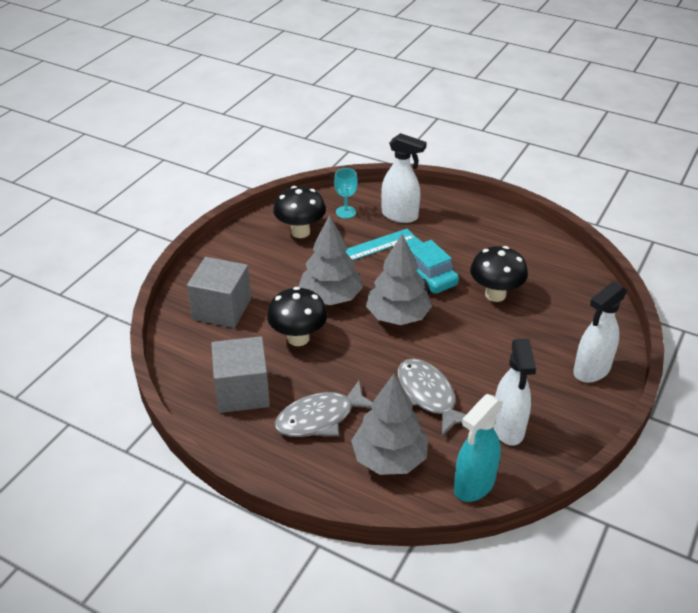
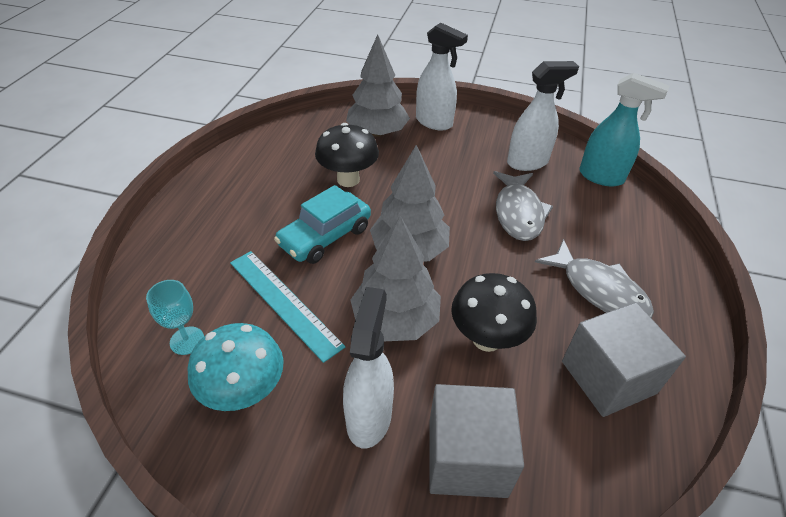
camera: 105 degrees left, 5 degrees up
black mushroom [273,186,326,238] -> turquoise mushroom [187,323,284,411]
grey tree [351,374,428,475] -> grey tree moved to [346,34,410,137]
white spray bottle [381,133,427,223] -> white spray bottle moved to [343,287,394,448]
grey fish [398,358,466,436] -> grey fish turned 45 degrees counterclockwise [493,171,553,241]

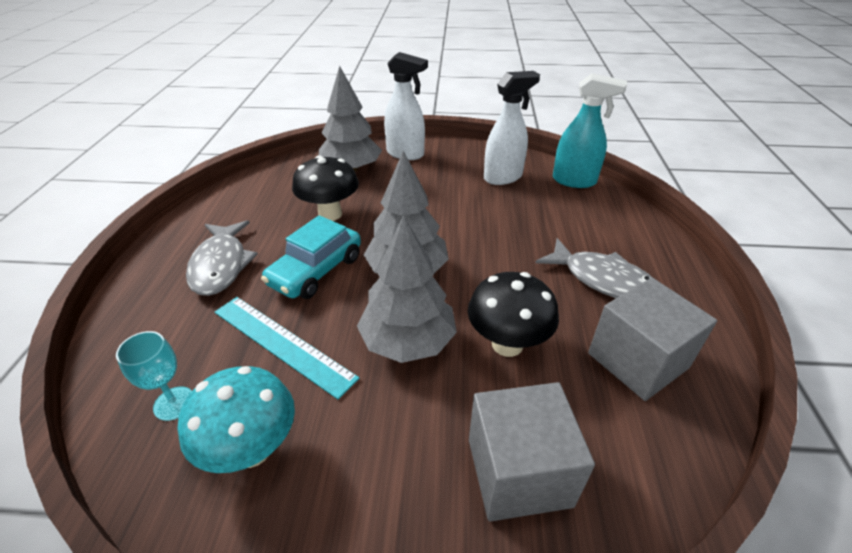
camera: 10 degrees left, 5 degrees down
white spray bottle [343,287,394,448] -> none
grey fish [493,171,553,241] -> grey fish moved to [186,220,258,296]

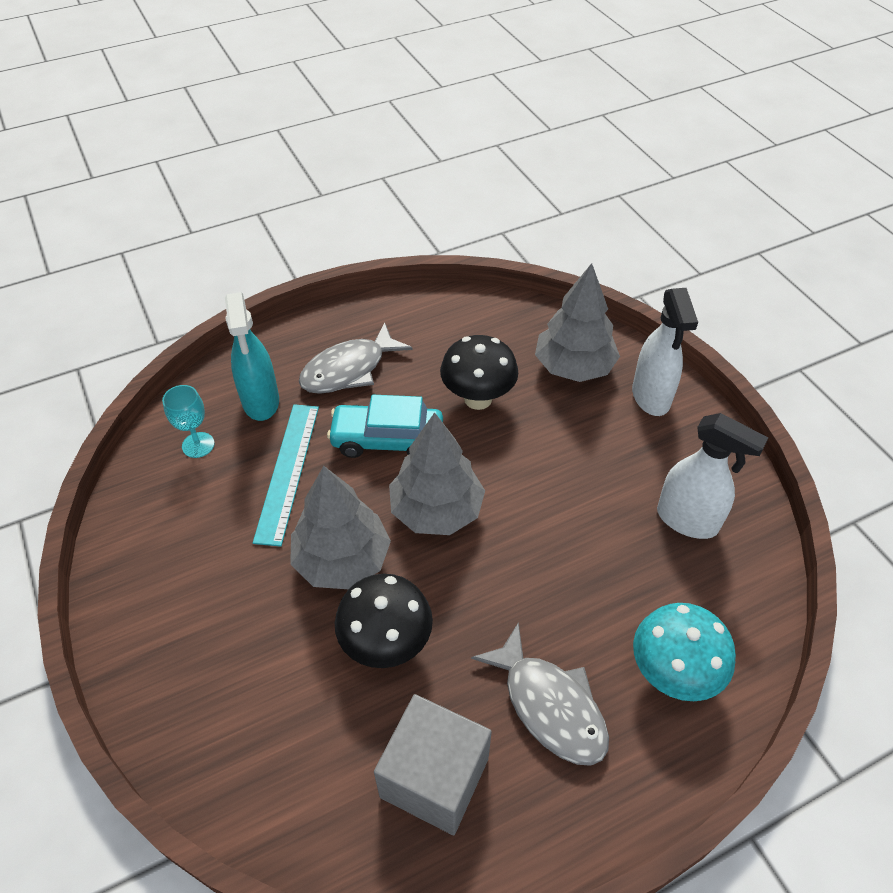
camera: 60 degrees right, 10 degrees up
turquoise mushroom [177,366,295,473] -> turquoise mushroom moved to [633,603,736,701]
grey cube [469,382,595,522] -> none
grey fish [535,238,653,298] -> grey fish turned 45 degrees counterclockwise [471,622,609,766]
turquoise spray bottle [553,73,627,188] -> turquoise spray bottle moved to [225,292,279,421]

